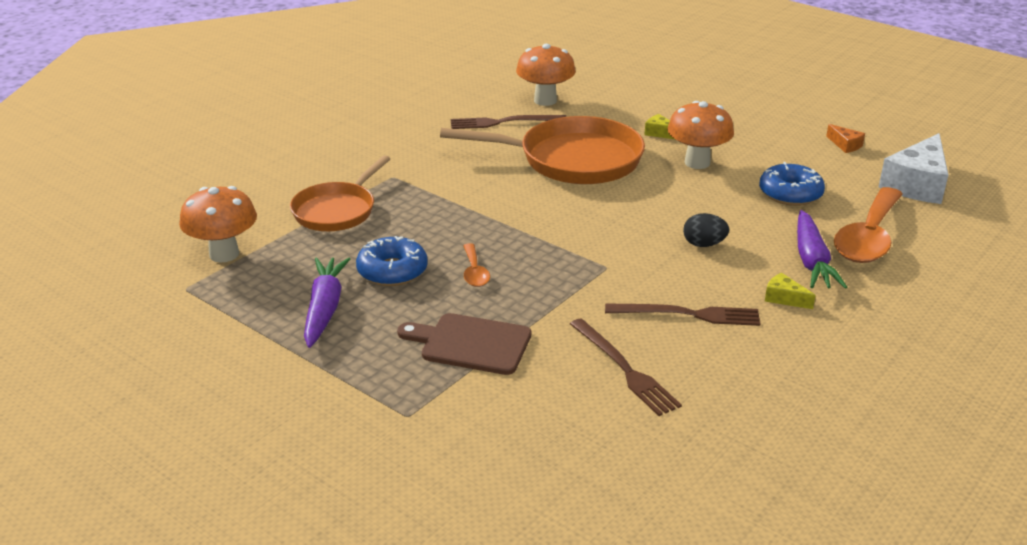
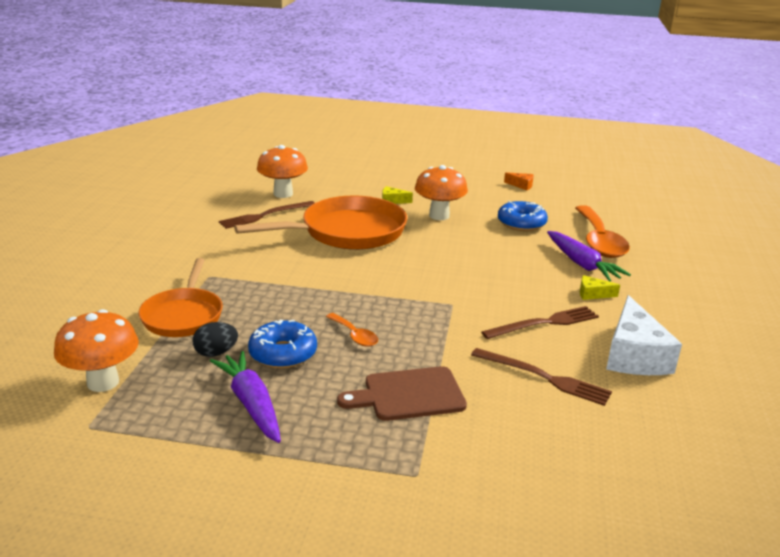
camera: 30 degrees left, 5 degrees down
black egg [683,213,729,247] -> black egg moved to [192,322,238,357]
white cheese [879,133,948,204] -> white cheese moved to [606,295,682,375]

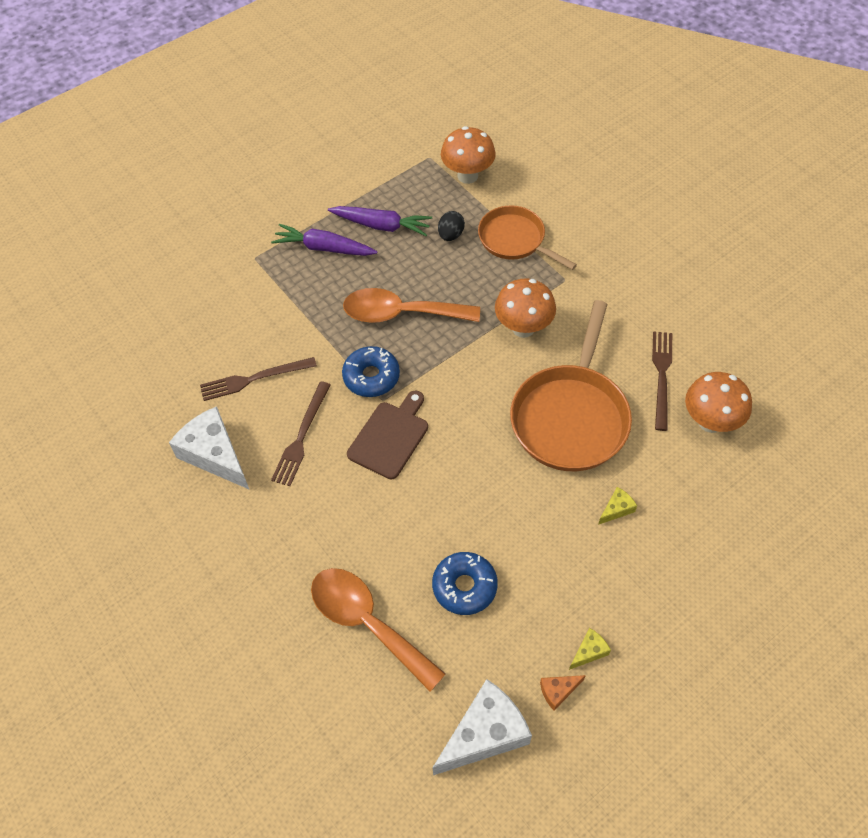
camera: 135 degrees right, 30 degrees up
blue donut [248,320,317,369] -> blue donut moved to [342,346,400,397]
orange spoon [326,313,378,347] -> orange spoon [343,288,480,323], size x2.12
brown cutting board [337,366,467,421] -> brown cutting board moved to [347,391,428,480]
orange mushroom [415,165,468,220] -> orange mushroom moved to [495,278,556,338]
purple carrot [547,231,631,281] -> purple carrot moved to [271,224,378,256]
yellow cheese [580,275,620,300] -> yellow cheese moved to [569,628,611,670]
none -> white cheese [432,679,532,775]

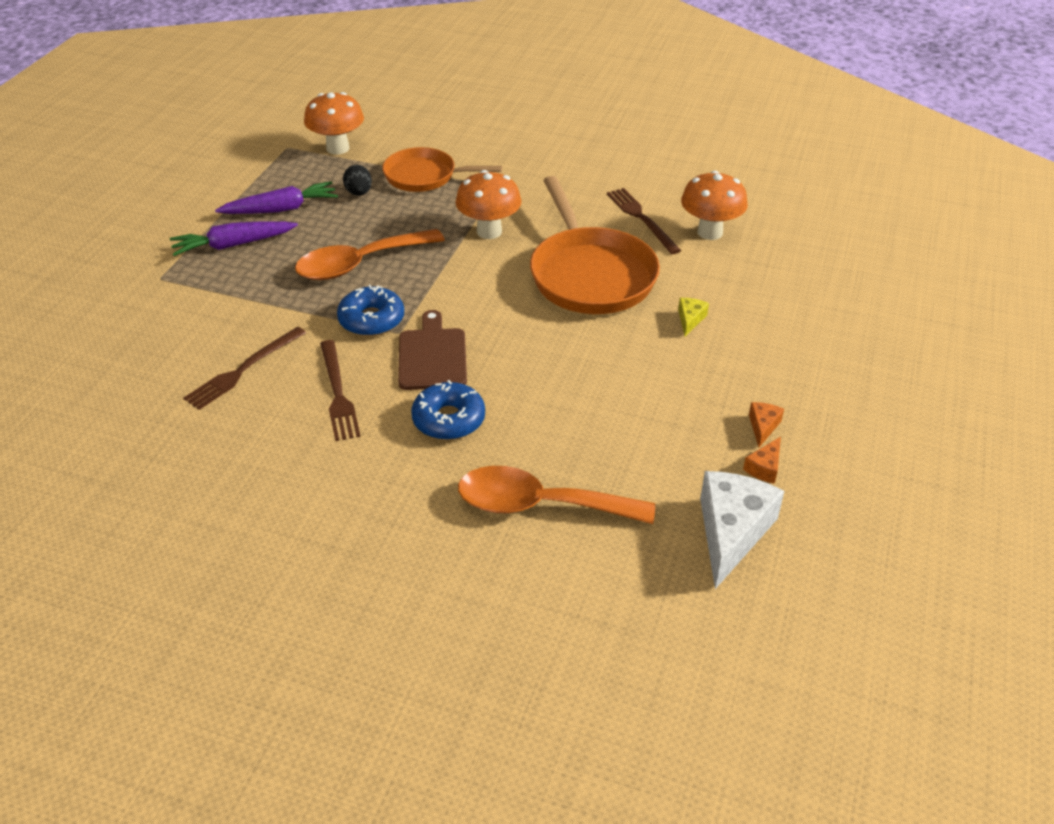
camera: 35 degrees left, 15 degrees down
white cheese [169,406,250,490] -> none
blue donut [432,552,498,615] -> blue donut moved to [411,380,485,440]
yellow cheese [569,628,611,670] -> orange cheese [749,402,784,447]

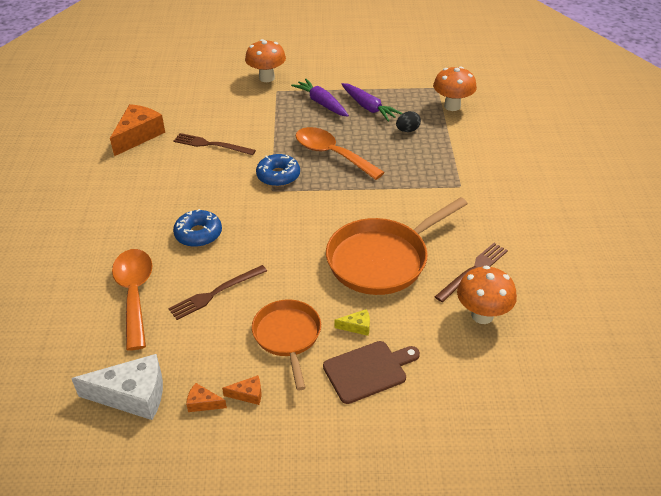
camera: 70 degrees right, 0 degrees up
brown fork [320,340,361,441] -> brown fork moved to [168,265,267,320]
orange pan [382,147,502,192] -> orange pan moved to [252,299,321,390]
brown cutting board [398,310,467,390] -> brown cutting board moved to [323,341,420,404]
orange mushroom [455,170,522,239] -> orange mushroom moved to [245,39,286,82]
none -> orange cheese [110,104,165,156]

